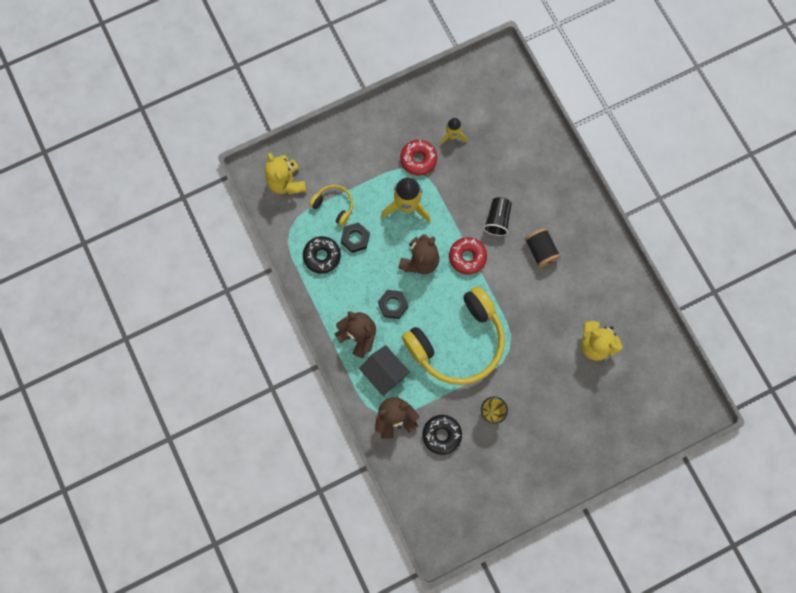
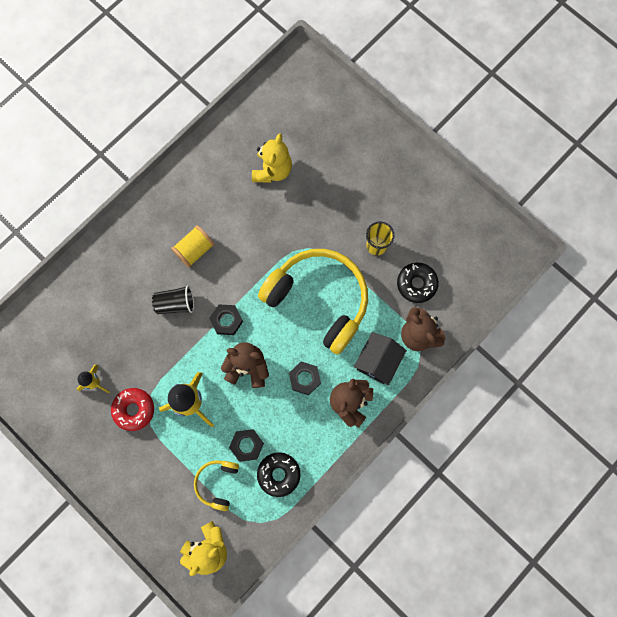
camera: 110 degrees left, 0 degrees up
red donut [449,237,487,275] -> black nut [209,305,243,335]
black spool [525,228,561,268] -> yellow spool [171,225,215,268]

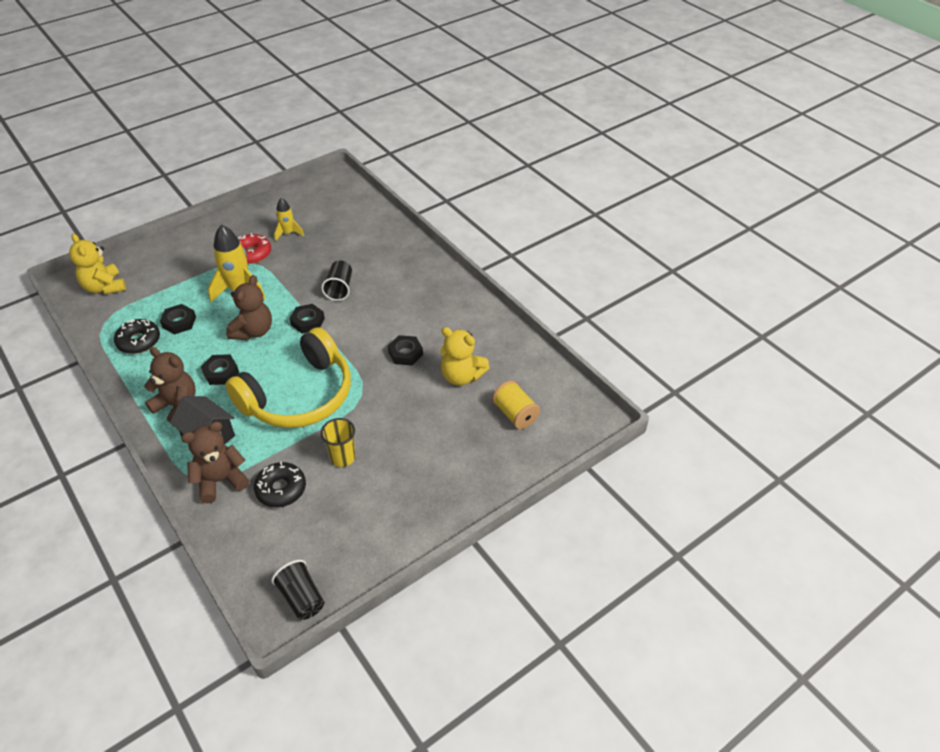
camera: 100 degrees right, 30 degrees down
yellow spool [171,225,215,268] -> yellow spool moved to [492,380,540,429]
yellow headphones [194,460,239,511] -> none
none -> black cup [271,560,324,620]
none -> black nut [388,335,423,365]

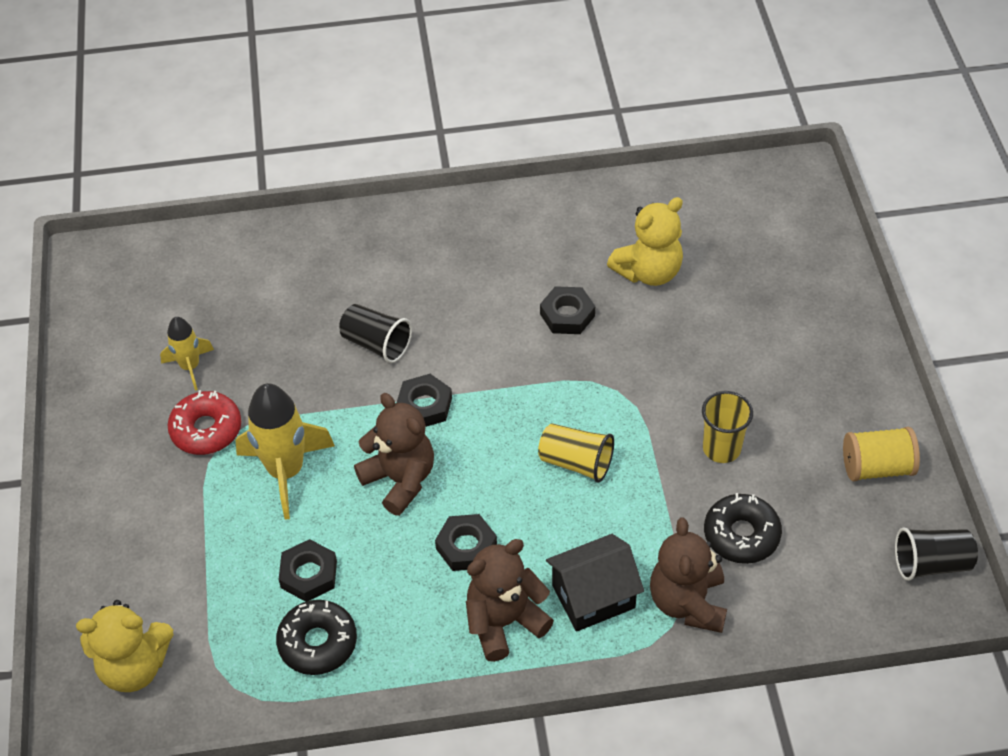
camera: 60 degrees left, 5 degrees up
yellow headphones [226,327,351,428] -> yellow cup [538,423,614,483]
yellow spool [492,380,540,429] -> yellow spool moved to [843,427,920,481]

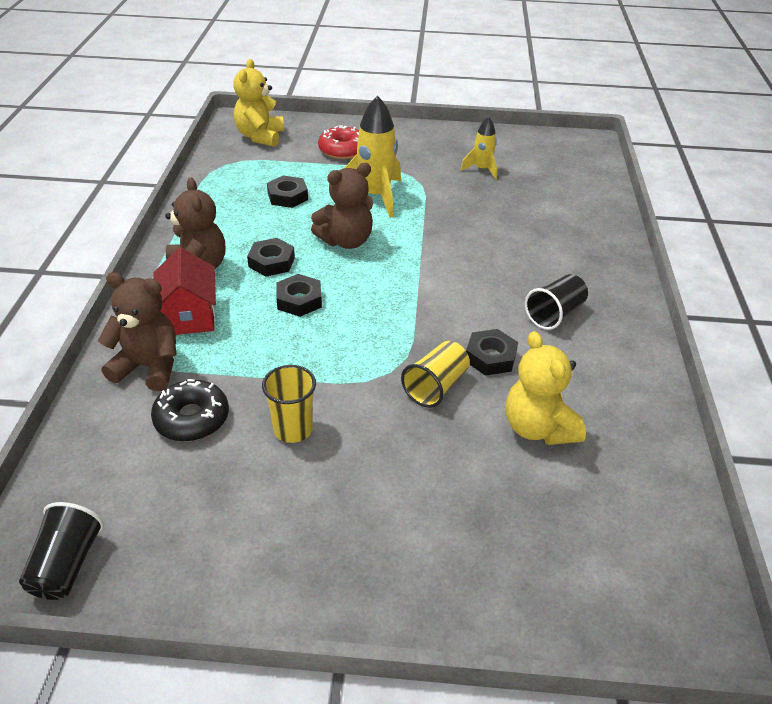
camera: 100 degrees right, 10 degrees down
red donut [167,390,241,455] -> red donut moved to [318,125,359,159]
black donut [276,600,357,675] -> none
black cup [339,304,412,363] -> black cup moved to [525,274,588,330]
black nut [397,374,452,427] -> black nut moved to [276,274,322,317]
yellow cup [538,423,614,483] -> yellow cup moved to [401,341,470,408]
black house [546,534,644,632] -> red house [153,247,216,335]
yellow spool [843,427,920,481] -> none

